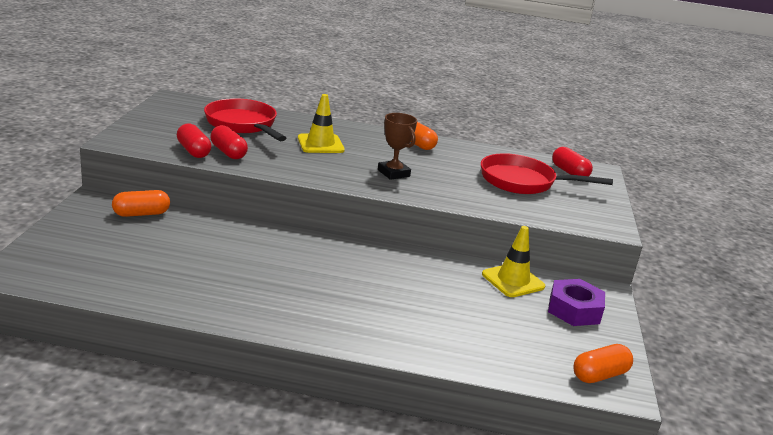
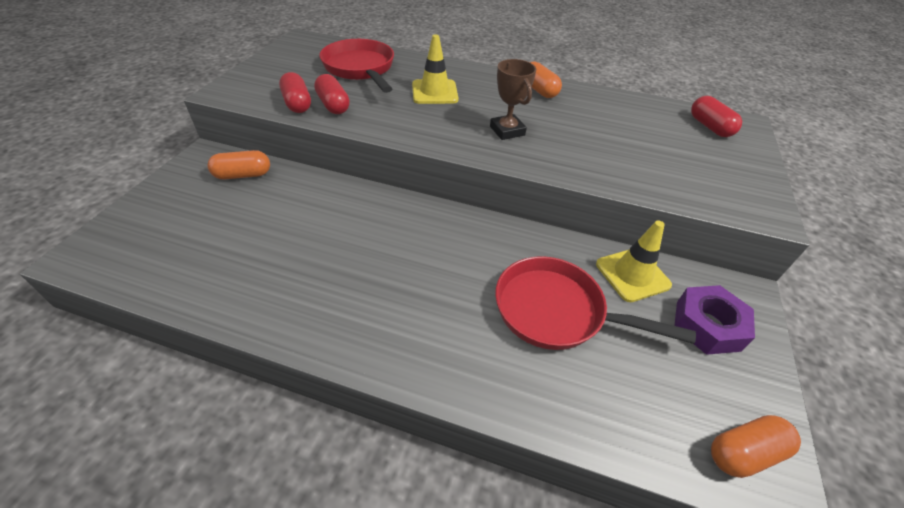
camera: 10 degrees right, 20 degrees up
red pan [481,153,613,194] -> red pan moved to [495,256,696,350]

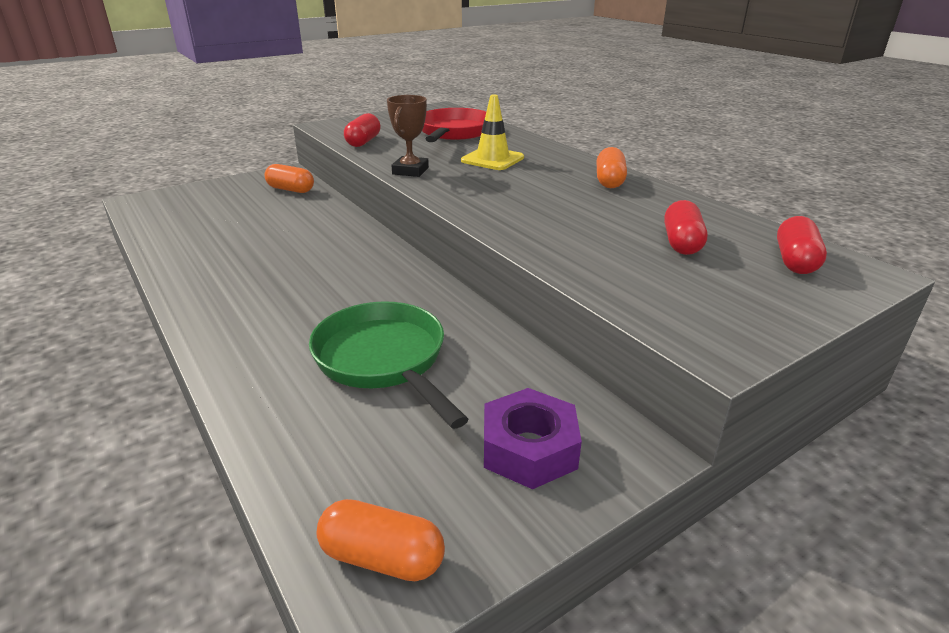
camera: 40 degrees right, 15 degrees down
red capsule [314,74,350,114] -> red capsule moved to [664,200,708,255]
brown trophy [490,59,536,140] -> brown trophy moved to [387,95,429,177]
red pan [495,256,696,350] -> green pan [309,301,469,429]
yellow traffic cone [596,221,672,302] -> none

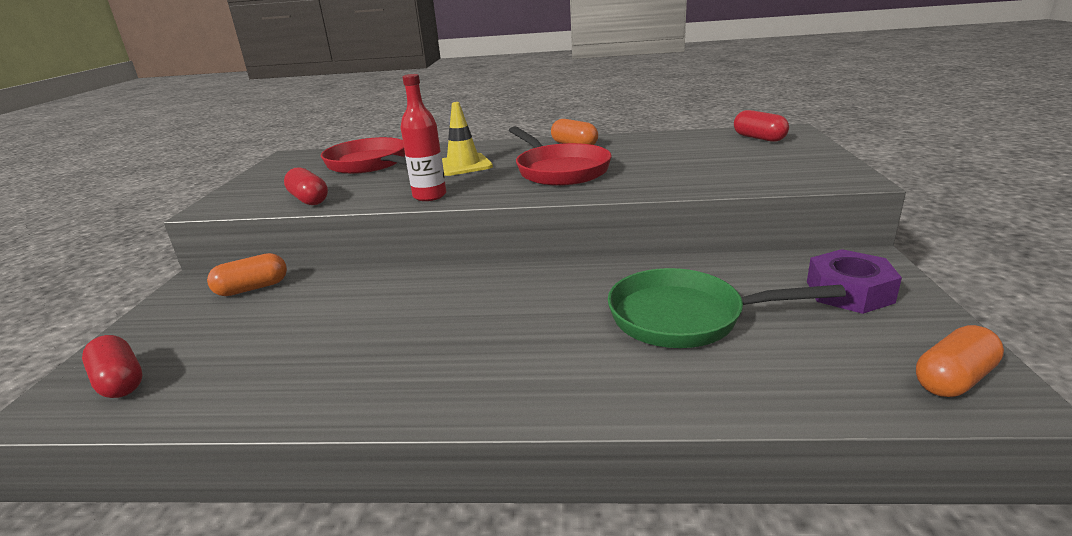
camera: 50 degrees left, 5 degrees down
brown trophy [387,95,429,177] -> red bottle [401,74,446,201]
red capsule [664,200,708,255] -> red capsule moved to [82,335,142,398]
none -> red pan [509,127,612,186]

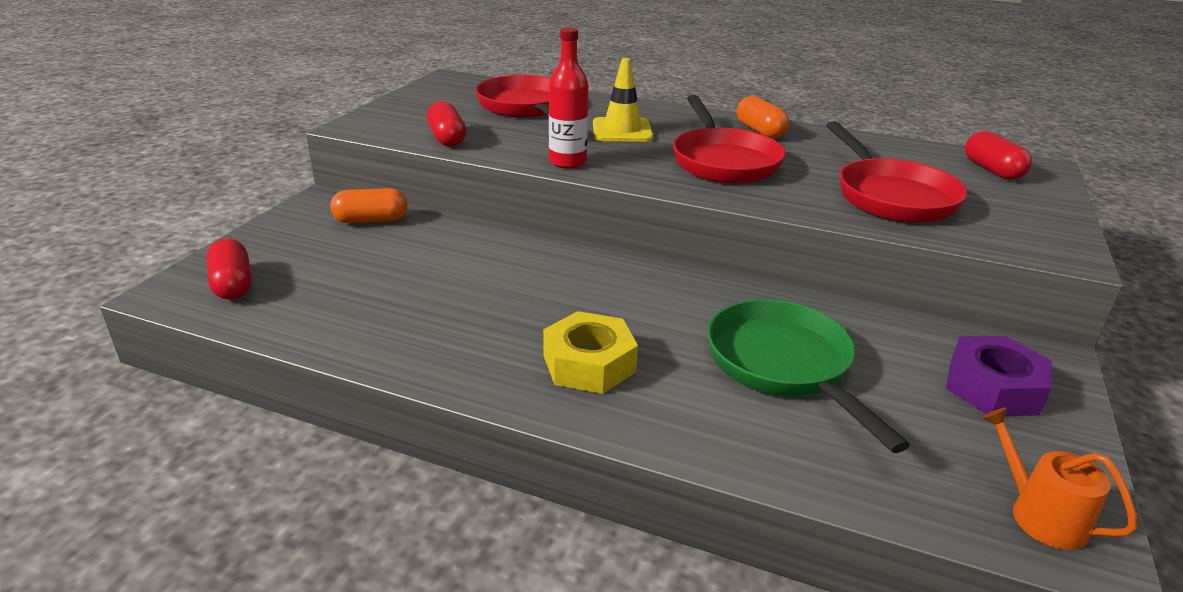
camera: 15 degrees right, 5 degrees up
green pan [608,268,846,348] -> green pan turned 45 degrees clockwise [707,299,910,453]
orange capsule [916,325,1004,397] -> orange watering can [982,407,1138,550]
none -> yellow nut [543,311,638,394]
none -> red pan [826,121,967,223]

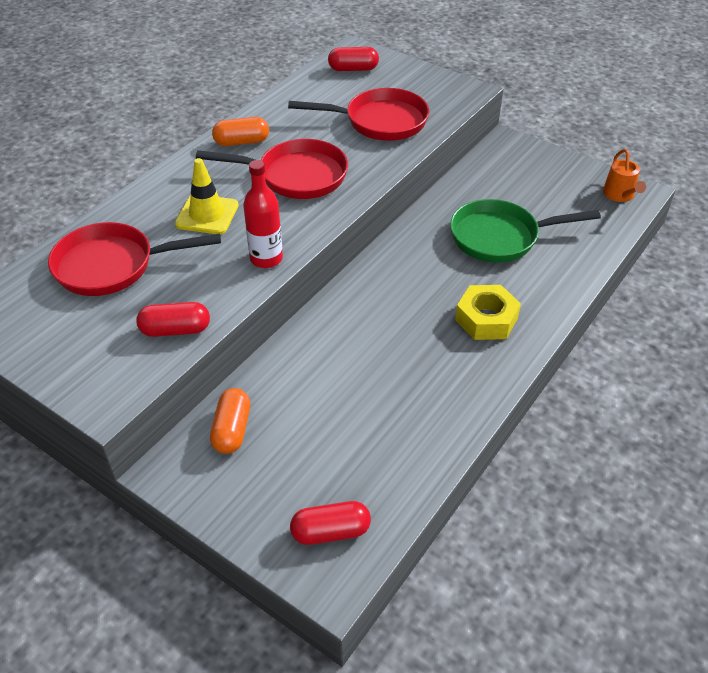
camera: 75 degrees left, 15 degrees up
purple nut [946,336,1052,416] -> none
orange watering can [982,407,1138,550] -> orange watering can turned 75 degrees counterclockwise [603,149,646,202]

